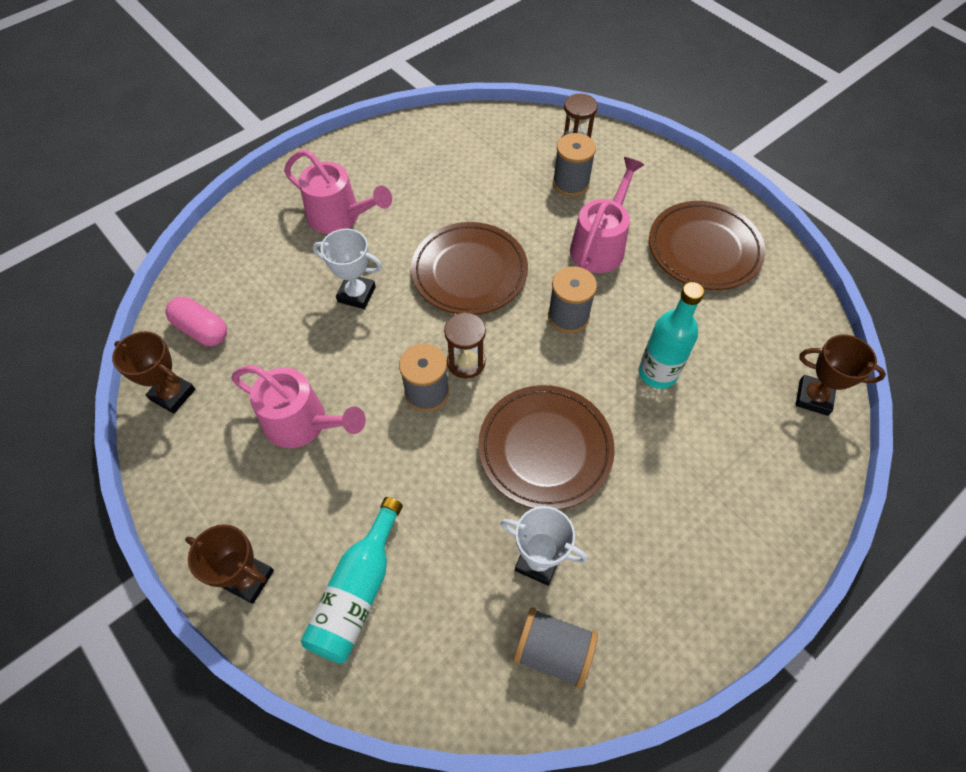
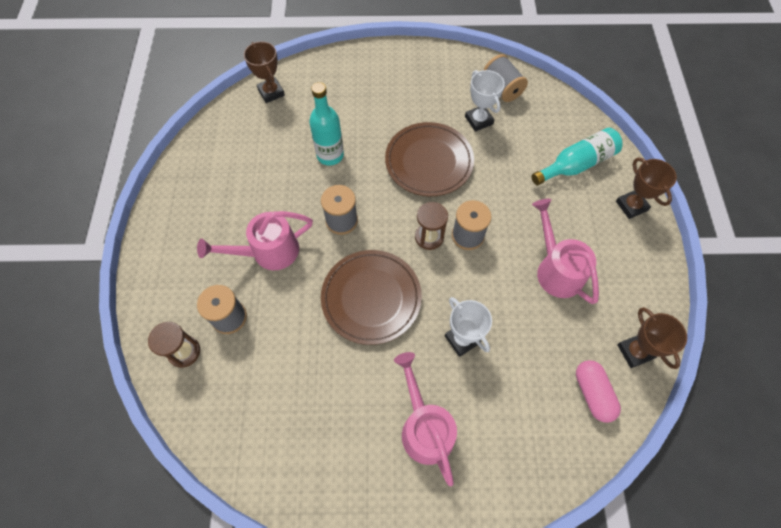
camera: 140 degrees left, 5 degrees up
brown plate [649,201,765,290] -> none

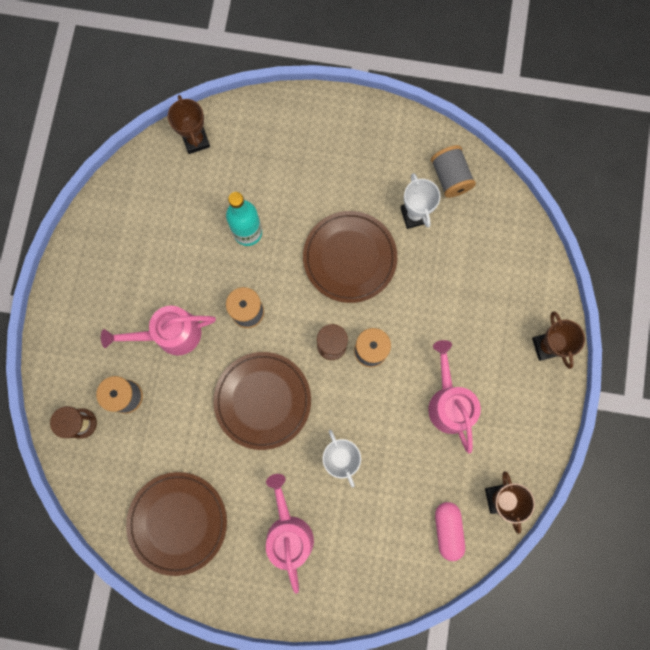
camera: 10 degrees right, 15 degrees up
turquoise bottle [531,128,622,185] -> none
none -> brown plate [126,472,227,576]

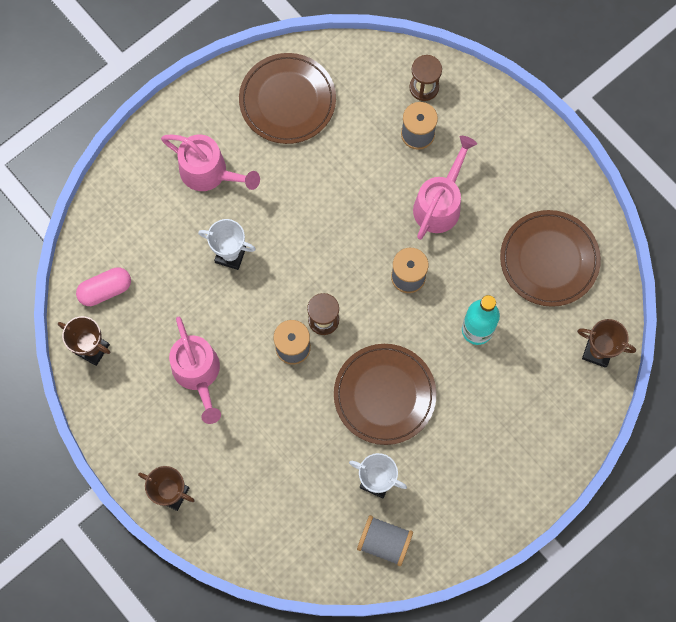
camera: 130 degrees right, 5 degrees down
brown plate [213,352,311,450] -> brown plate moved to [500,210,601,307]
pink watering can [428,340,481,454] -> pink watering can turned 45 degrees clockwise [169,317,221,424]
pink capsule [435,502,465,561] -> pink capsule turned 60 degrees counterclockwise [76,267,131,306]

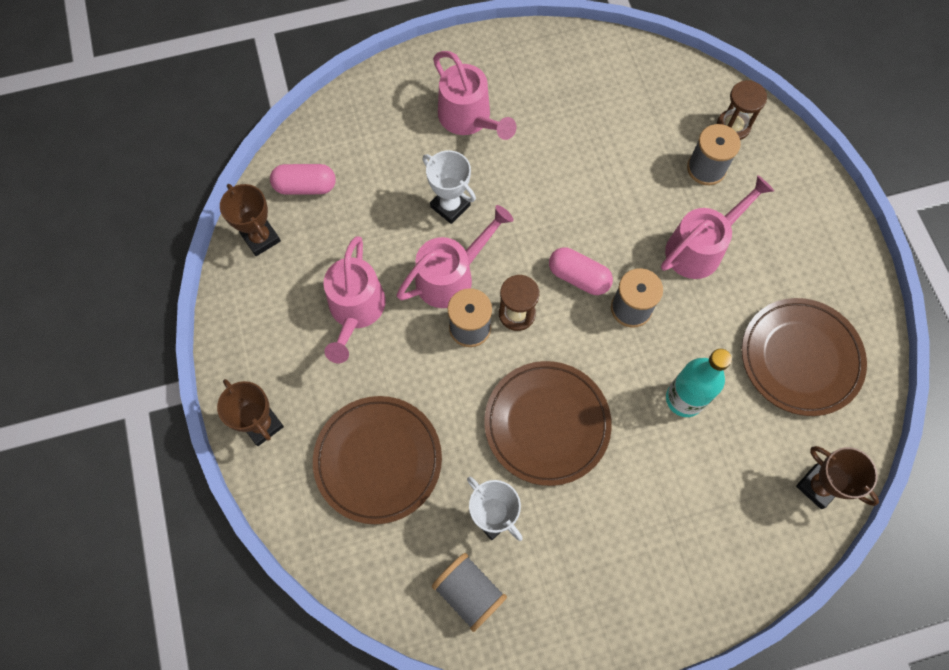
camera: 25 degrees right, 5 degrees down
brown plate [239,53,336,144] -> brown plate moved to [313,396,442,524]
none -> pink watering can [396,205,514,308]
none -> pink capsule [549,247,613,295]

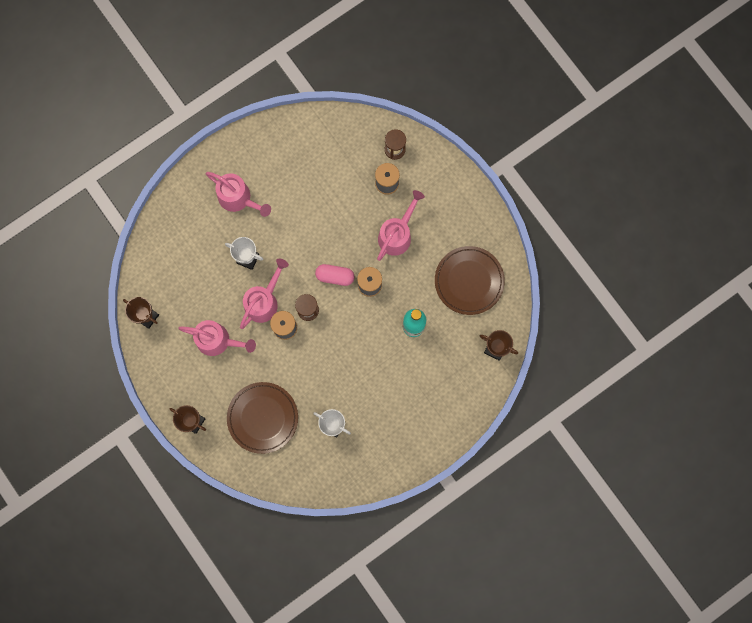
camera: 20 degrees left, 10 degrees up
pink capsule [270,164,336,195] -> none
pink watering can [324,236,386,363] -> pink watering can turned 60 degrees counterclockwise [178,320,256,356]
grey spool [432,553,507,632] -> none
brown plate [484,361,612,486] -> none

